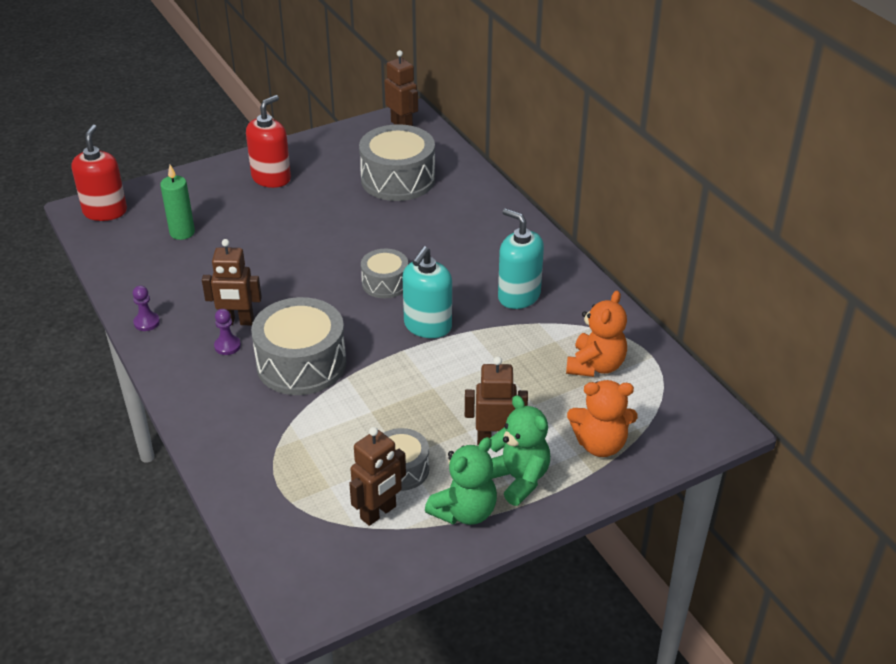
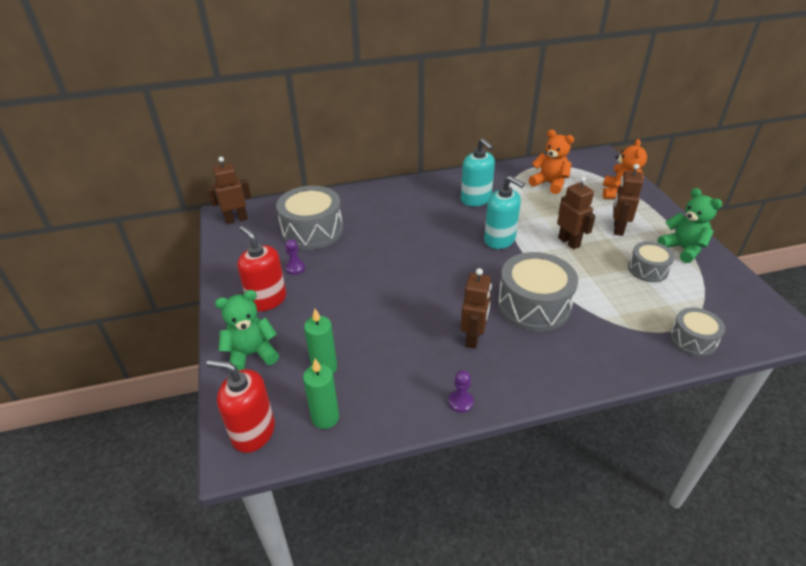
camera: 75 degrees left, 0 degrees up
purple pawn [214,309,241,355] -> purple pawn moved to [285,239,305,275]
brown robot [349,427,406,526] -> brown robot moved to [557,177,596,249]
grey drum [361,249,408,298] -> grey drum moved to [670,307,725,357]
green teddy bear [490,395,550,506] -> green teddy bear moved to [215,290,279,372]
turquoise soap dispenser [498,208,544,309] -> turquoise soap dispenser turned 90 degrees counterclockwise [461,138,495,206]
none -> green candle [303,359,339,429]

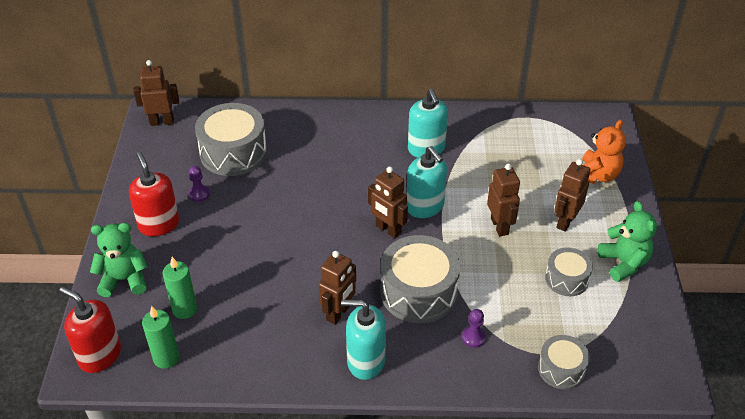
camera: 15 degrees right, 5 degrees up
purple pawn [448,370,474,413] -> purple pawn moved to [462,309,486,348]
orange teddy bear [529,130,574,194] -> none
none -> turquoise soap dispenser [341,300,386,380]
none -> brown robot [368,167,408,238]

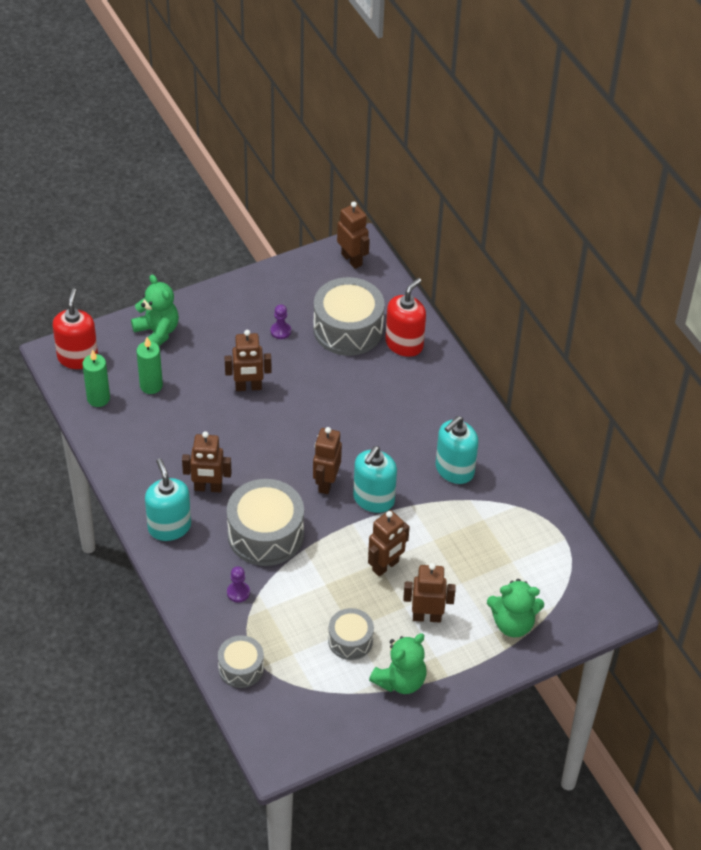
camera: 60 degrees right, 5 degrees up
red soap dispenser [129,152,179,236] -> red soap dispenser moved to [385,278,426,357]
orange teddy bear [583,119,626,184] -> green teddy bear [487,579,544,637]
none -> brown robot [225,330,271,391]

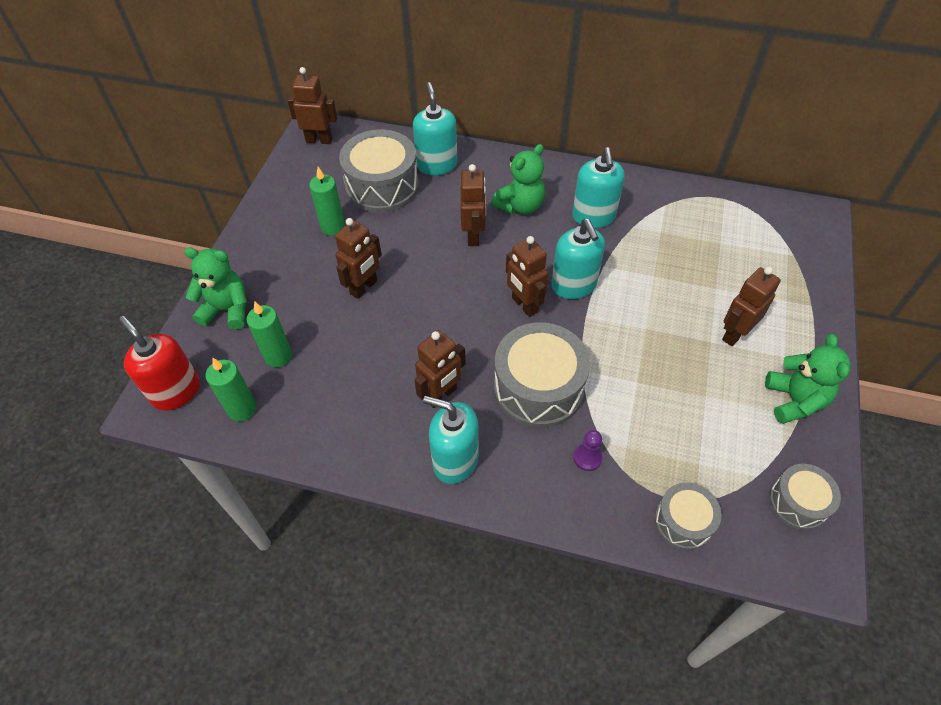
camera: 45 degrees left, 5 degrees up
purple pawn [271,304,291,339] -> green candle [309,167,345,236]
grey drum [328,608,374,660] -> grey drum moved to [769,464,841,530]
brown robot [368,510,410,576] -> brown robot moved to [460,164,486,246]
red soap dispenser [385,278,426,357] -> turquoise soap dispenser [413,82,458,176]
green teddy bear [487,579,544,637] -> green teddy bear moved to [491,144,545,214]

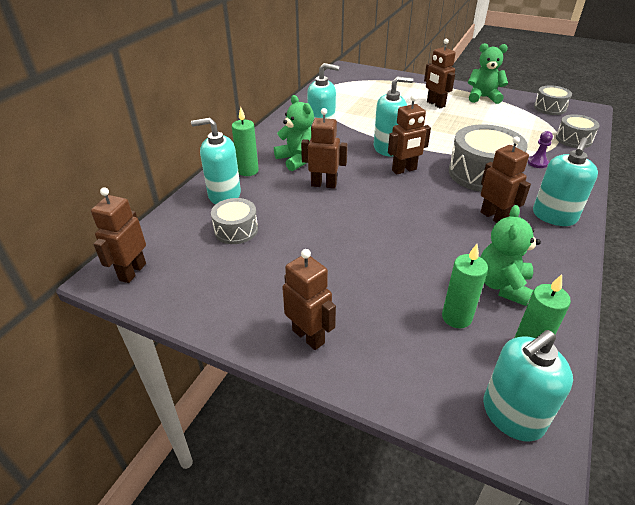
camera: 80 degrees left, 15 degrees down
red soap dispenser [119,316,200,411] -> turquoise soap dispenser [483,330,573,442]
green teddy bear [184,248,247,330] -> green teddy bear moved to [480,205,541,306]
green candle [309,167,345,236] -> green candle moved to [232,107,259,176]
brown robot [335,218,382,299] -> brown robot moved to [282,249,336,350]
grey drum [339,129,419,213] -> grey drum [211,198,258,244], size x0.57

